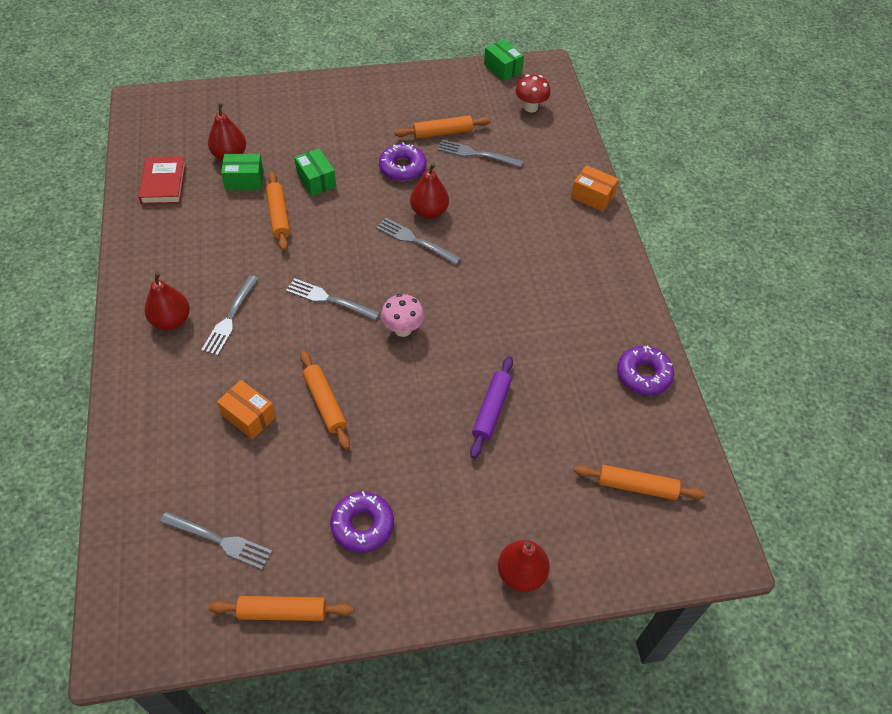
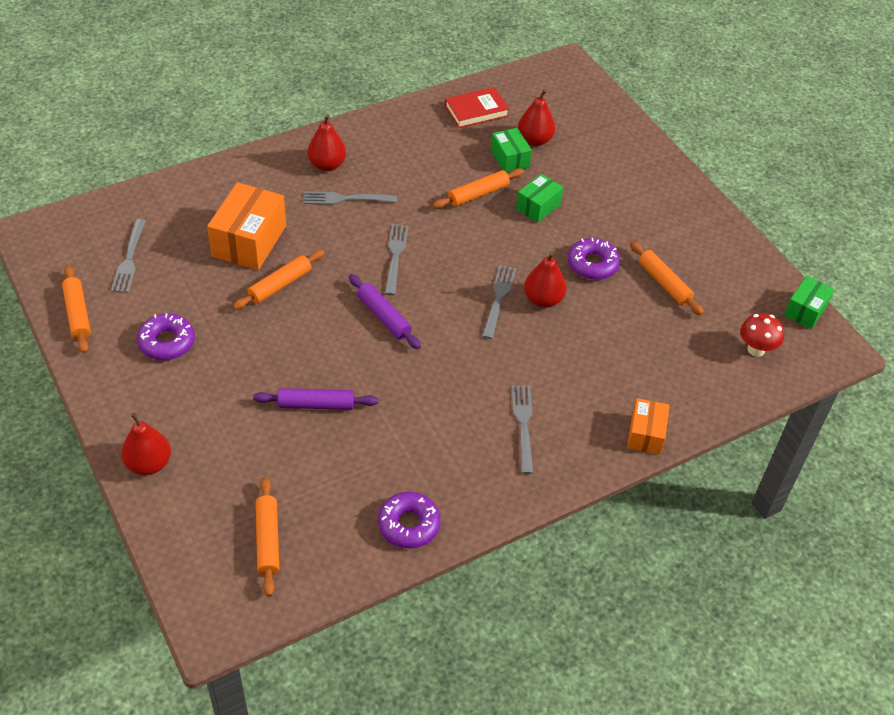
camera: 70 degrees right, 5 degrees down
orange box [217,380,276,439] -> orange box [207,182,286,270], size x1.73
pink mushroom [381,294,424,337] -> purple rolling pin [349,274,421,349]
grey fork [437,140,523,167] -> grey fork moved to [512,385,533,474]

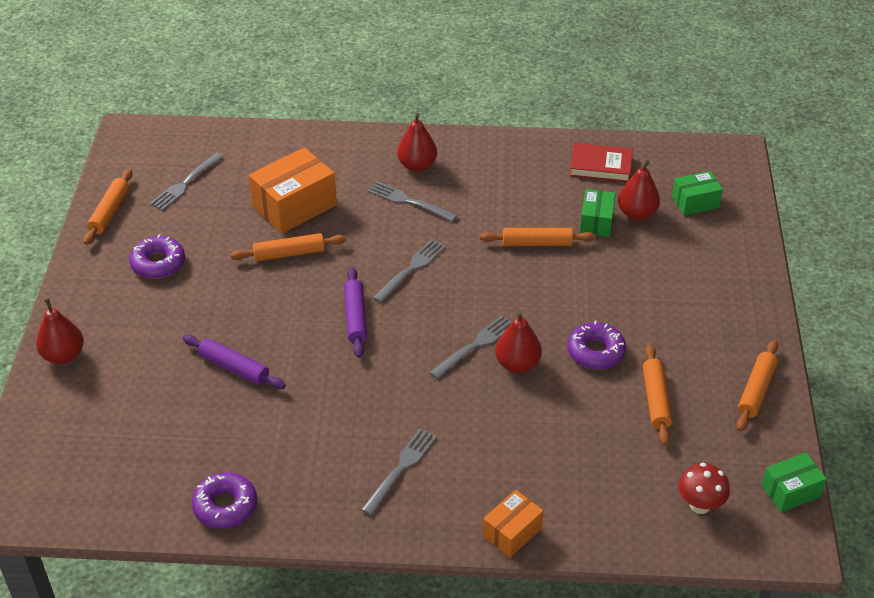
camera: 35 degrees right, 5 degrees down
orange rolling pin [256,477,279,597] -> orange rolling pin moved to [736,340,778,432]
green box [516,174,563,223] -> green box moved to [672,171,723,215]

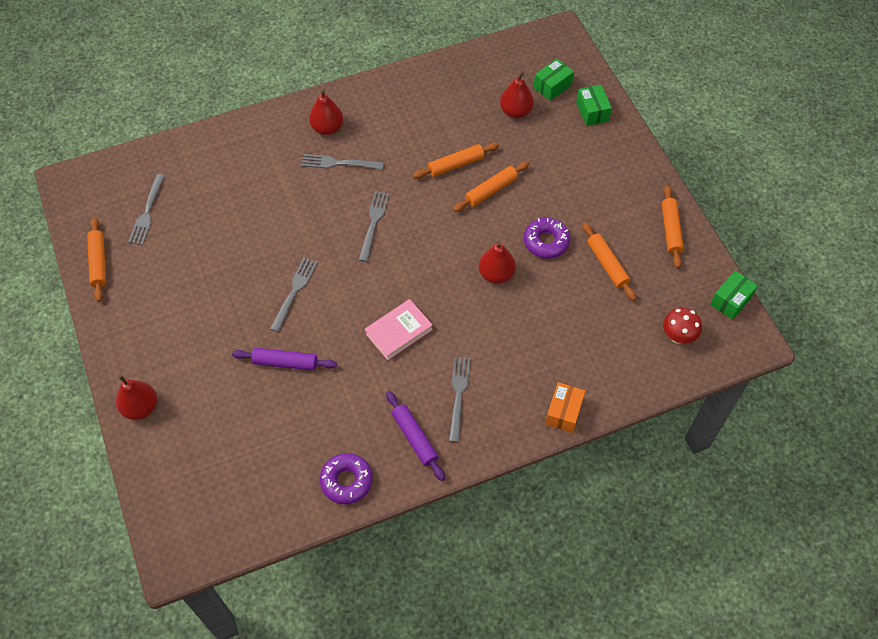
camera: 25 degrees left, 15 degrees up
purple donut [129,234,185,279] -> none
orange rolling pin [230,233,346,261] -> orange rolling pin moved to [453,161,529,212]
orange box [249,147,337,234] -> none
purple rolling pin [344,267,367,358] -> purple rolling pin moved to [386,391,445,481]
grey fork [430,315,512,379] -> grey fork moved to [270,258,318,332]
red book [570,143,633,182] -> none
green box [580,189,616,237] -> green box moved to [576,85,612,126]
none -> pink book [365,299,433,360]

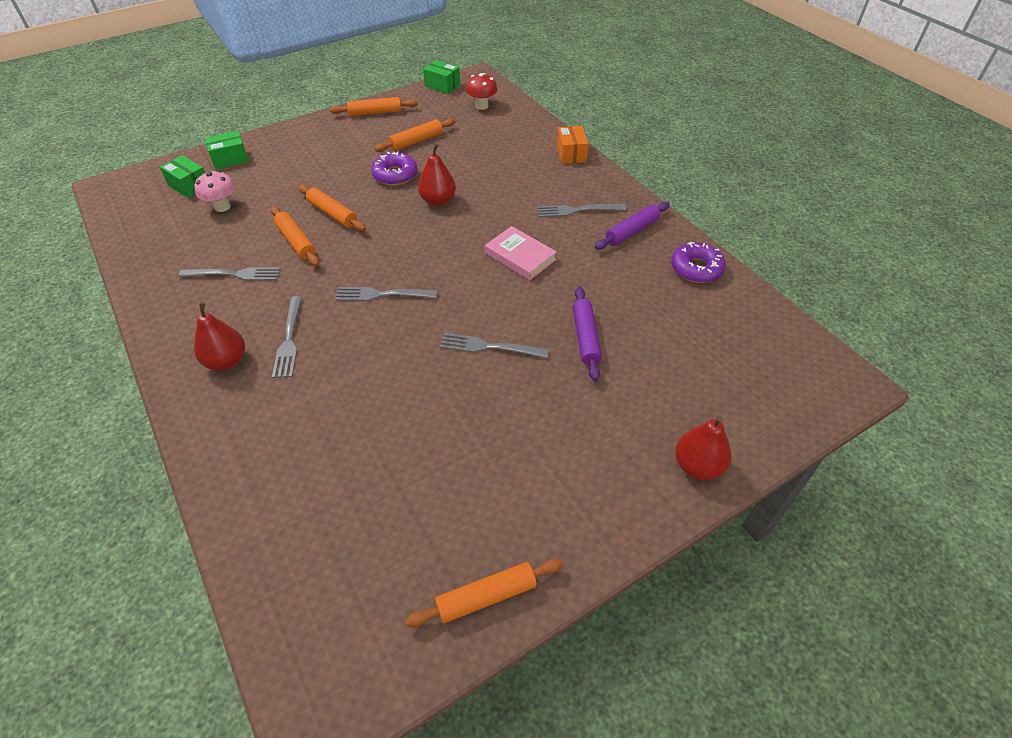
camera: 100 degrees left, 10 degrees down
grey fork [128,174,165,245] -> grey fork moved to [178,267,280,281]
red pear [500,72,534,119] -> pink mushroom [195,170,235,212]
orange box [545,382,585,433] -> orange box turned 75 degrees clockwise [557,126,588,164]

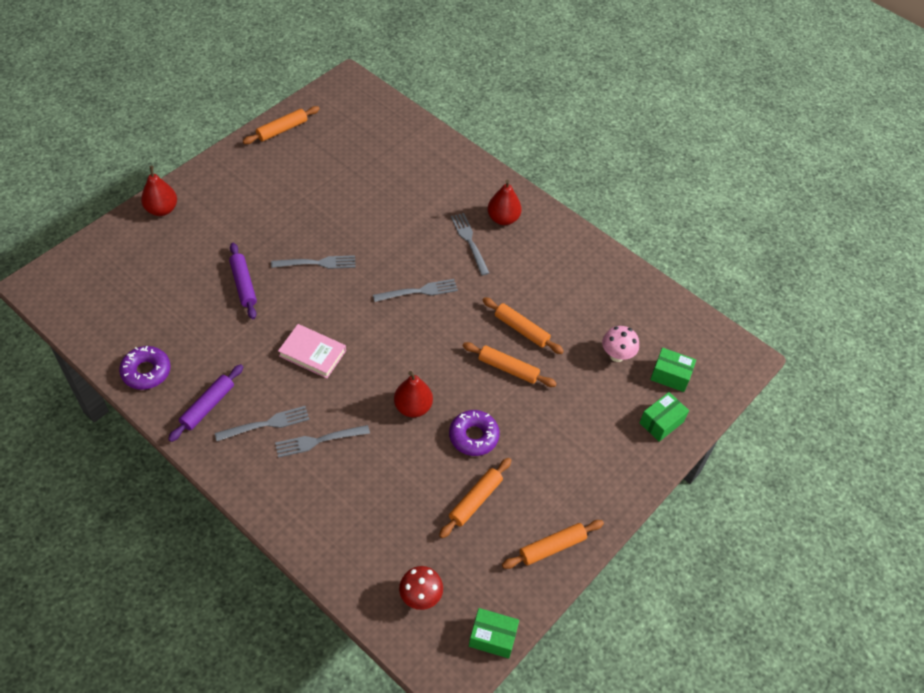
camera: 160 degrees right, 5 degrees up
grey fork [178,267,280,281] -> grey fork moved to [275,425,370,458]
orange box [557,126,588,164] -> none

